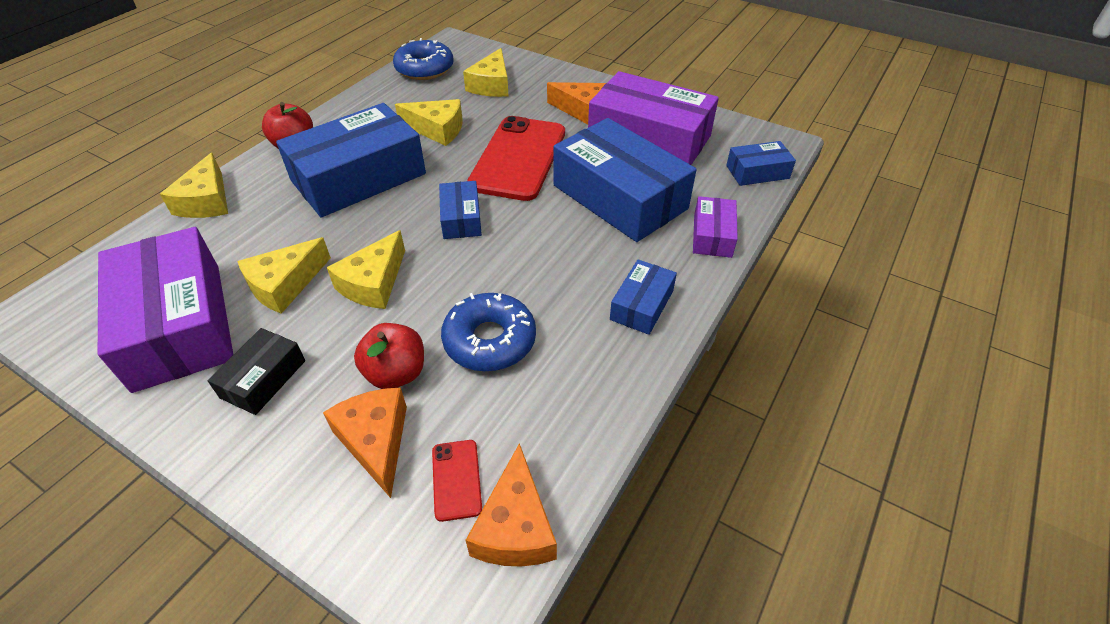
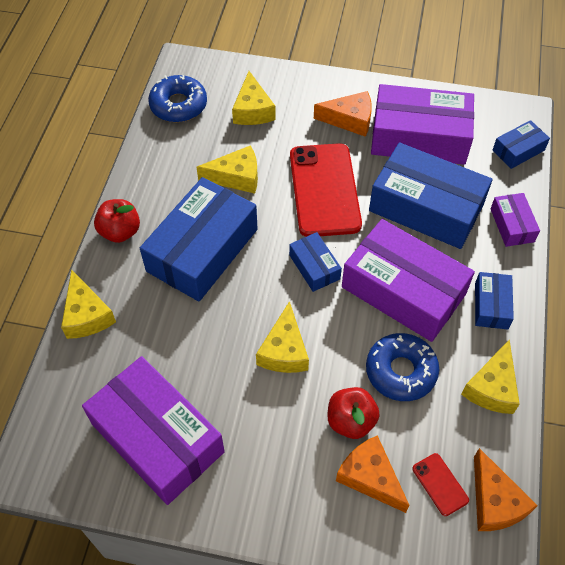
camera: 20 degrees left, 10 degrees up
black box [208,328,305,415] -> none
yellow cheese [237,237,331,314] -> yellow cheese moved to [461,339,520,414]
none -> purple box [342,219,475,342]

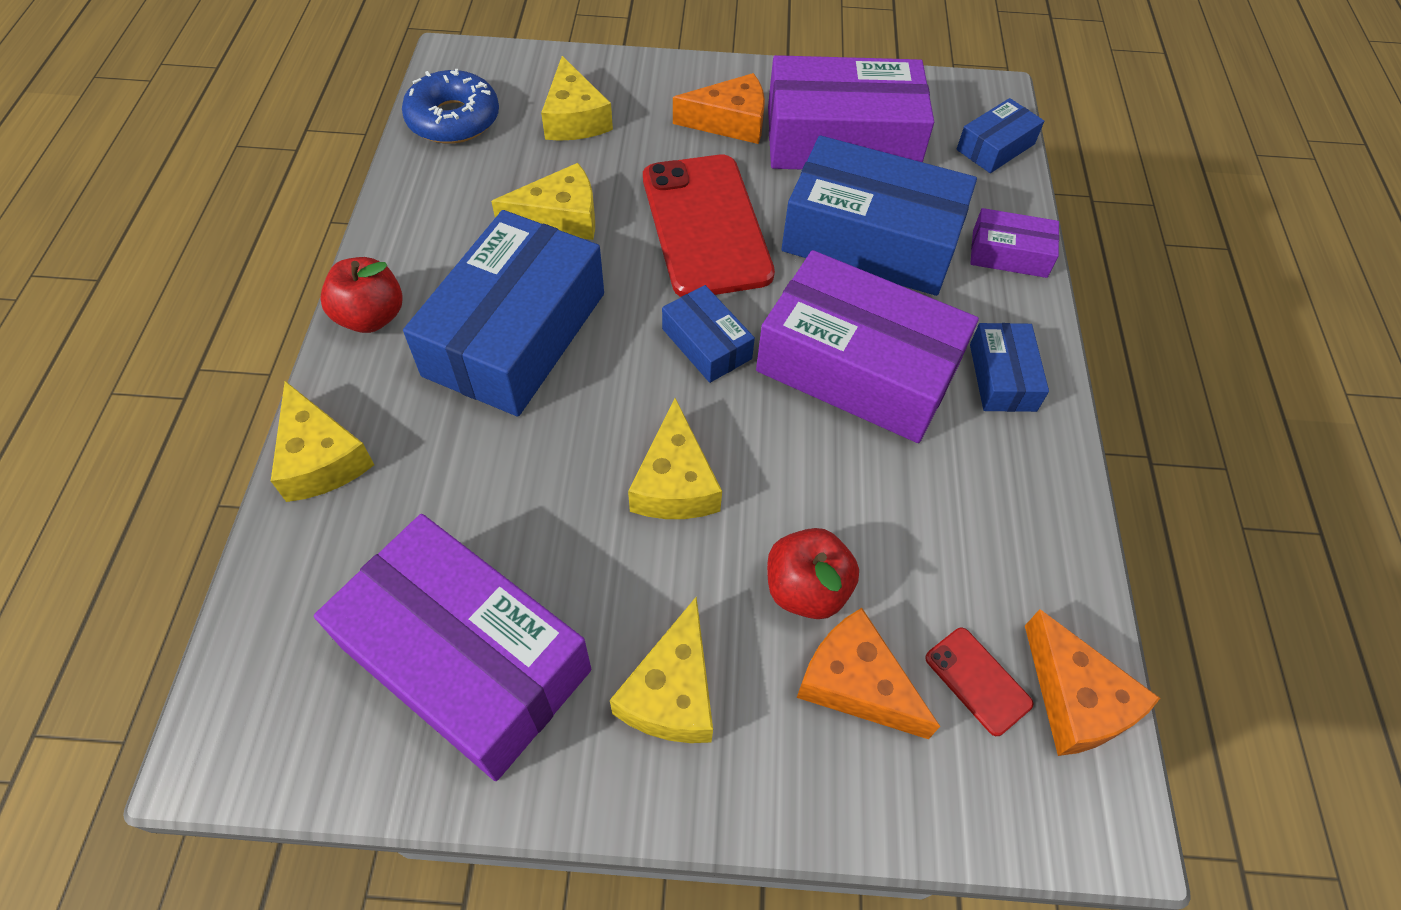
camera: 10 degrees left, 0 degrees up
blue donut [366,333,439,401] -> none
yellow cheese [461,339,520,414] -> yellow cheese moved to [610,597,713,743]
purple box [491,193,540,247] -> purple box turned 60 degrees counterclockwise [970,208,1059,278]

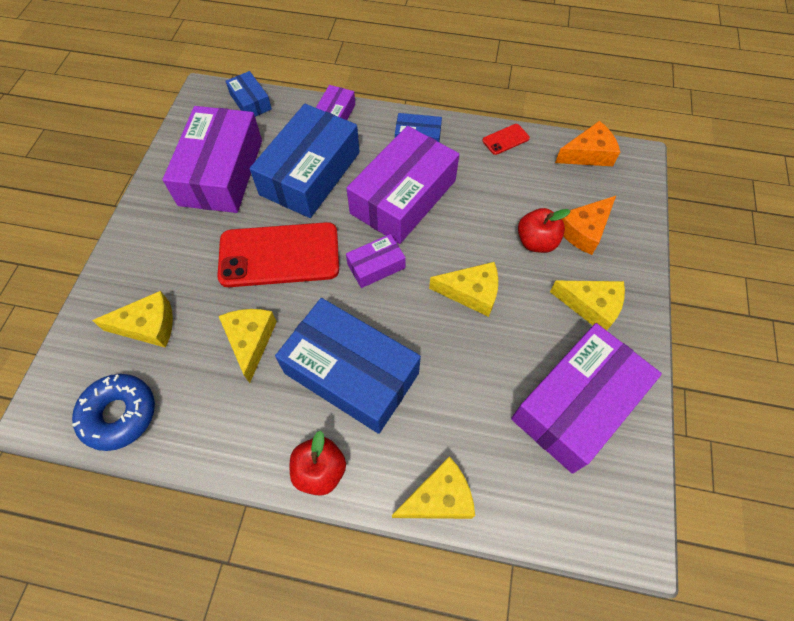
camera: 80 degrees left, 5 degrees up
blue box [662,285,755,383] -> purple box [346,234,406,288]
orange cheese [673,73,765,144] -> none
red phone [925,628,1033,736] -> red phone moved to [482,124,530,155]

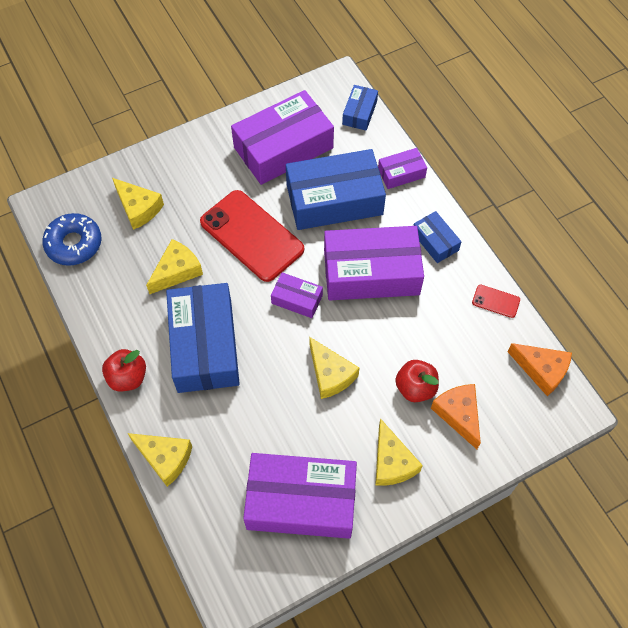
camera: 50 degrees right, 0 degrees up
orange cheese [562,196,616,255] -> orange cheese turned 60 degrees clockwise [431,384,481,449]

